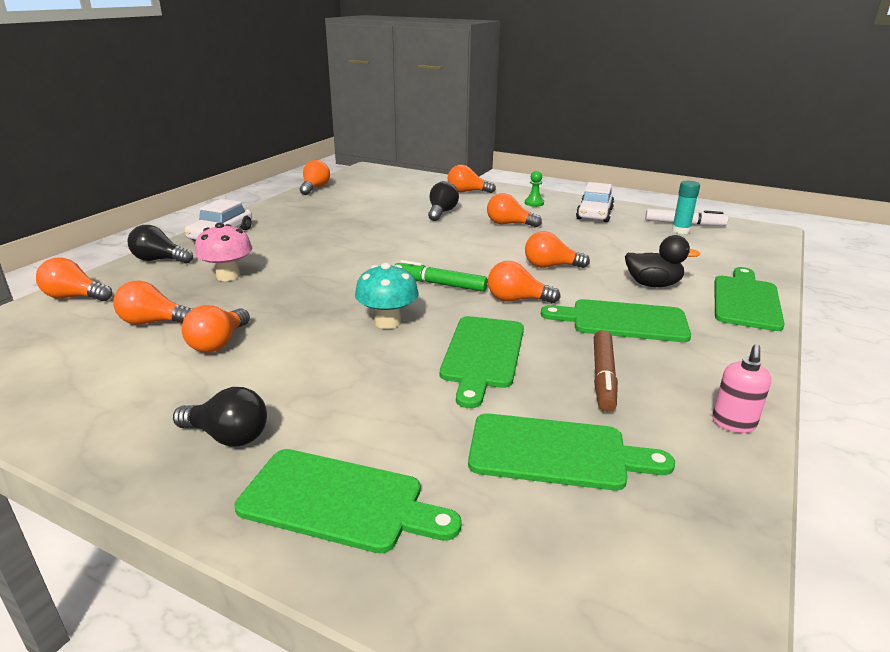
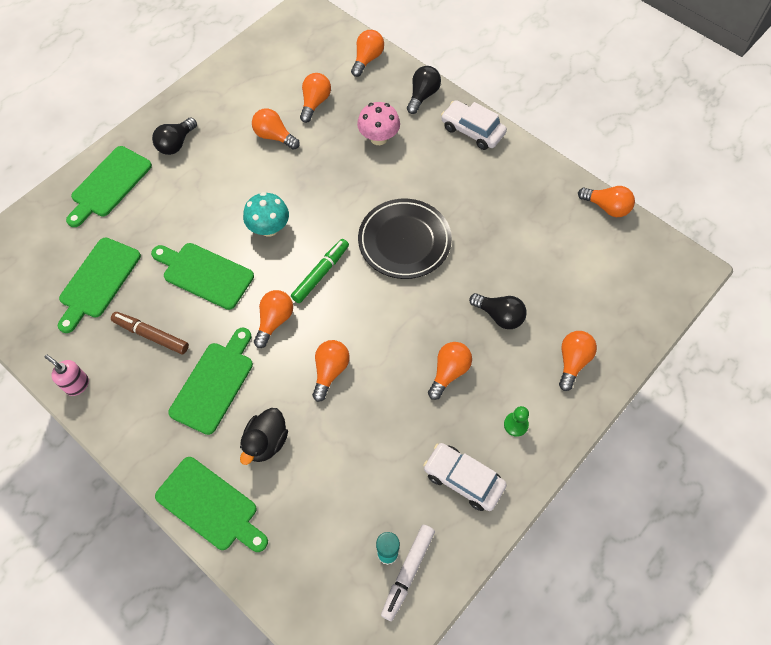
camera: 105 degrees right, 35 degrees up
none -> black plate [358,199,452,279]

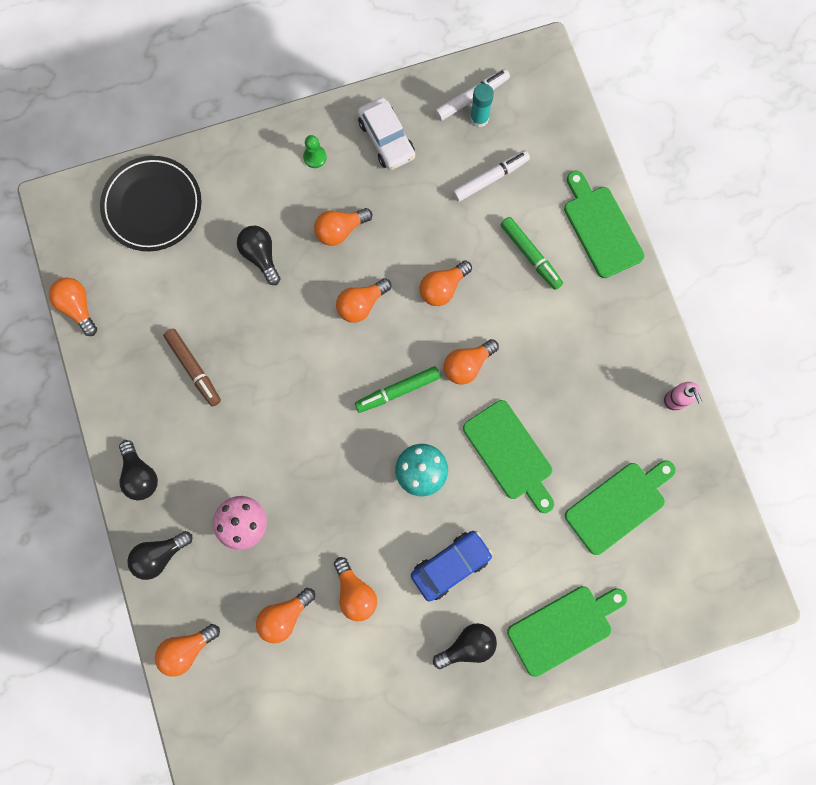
camera: 150 degrees left, 15 degrees up
brown marker [111,312,189,354] -> brown marker moved to [163,329,221,407]
green cutting board [168,328,253,435] -> none
black duck [240,408,288,465] -> green marker [500,217,563,290]
black plate [358,199,452,279] -> black plate moved to [100,156,202,251]
white car [441,100,507,150] -> black light bulb [119,440,158,500]
orange light bulb [559,331,597,391] -> orange light bulb moved to [336,278,391,323]
none -> blue car [411,531,493,602]
none -> white marker [452,150,530,202]

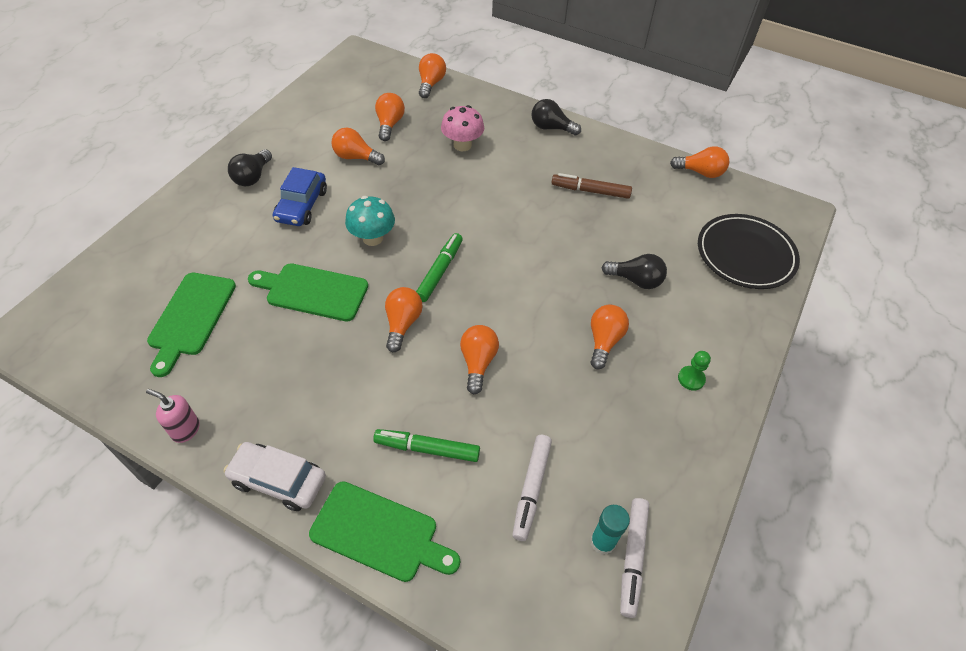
camera: 135 degrees right, 25 degrees down
black light bulb [127,531,192,580] -> none
orange light bulb [336,278,391,323] -> none
white car [358,97,415,170] -> white car moved to [224,442,326,511]
green cutting board [507,586,627,677] -> none

